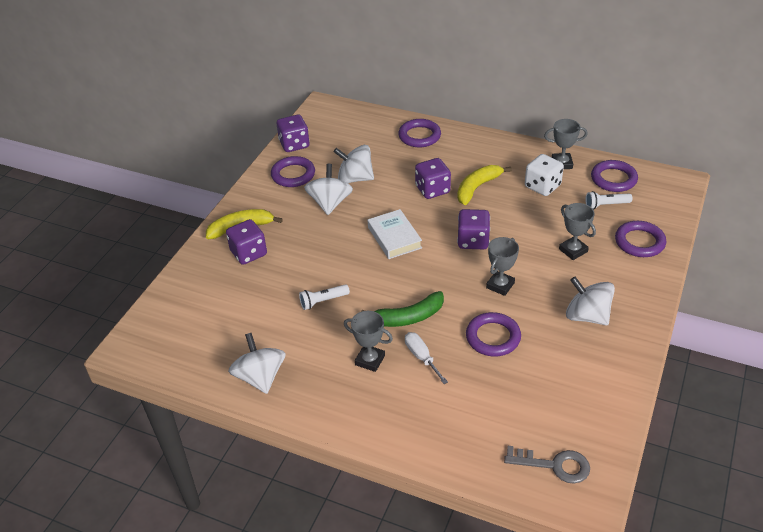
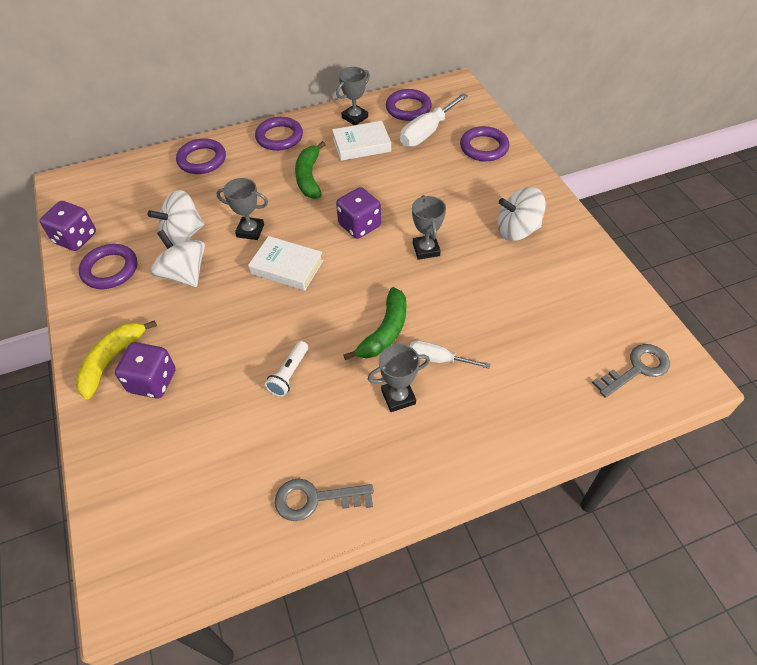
camera: 45 degrees left, 10 degrees up
white spinning top [228,333,286,394] -> grey key [275,479,374,521]
purple dice [415,158,451,199] -> none
yellow banana [457,165,512,205] -> green banana [295,141,326,199]
purple ring [466,312,521,356] -> purple ring moved to [255,117,303,151]
white dice [525,154,564,196] -> white book [332,121,391,161]
grey trophy [559,203,596,260] -> grey trophy moved to [217,178,268,240]
white flashlight [585,191,632,209] -> white screwdriver [400,93,468,147]

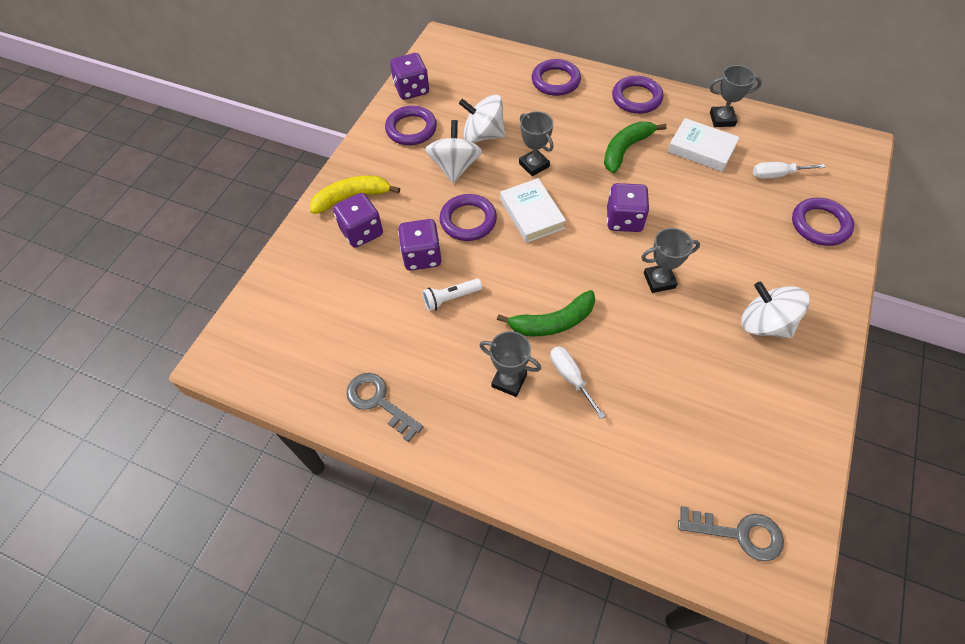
camera: 45 degrees right, 5 degrees up
purple ring [386,89,432,121] -> purple ring moved to [440,194,497,241]
white screwdriver [400,93,468,147] -> white screwdriver [753,162,826,179], size x0.62
grey trophy [412,195,446,260] -> grey trophy turned 45 degrees clockwise [641,228,700,293]
none -> purple dice [398,219,441,271]

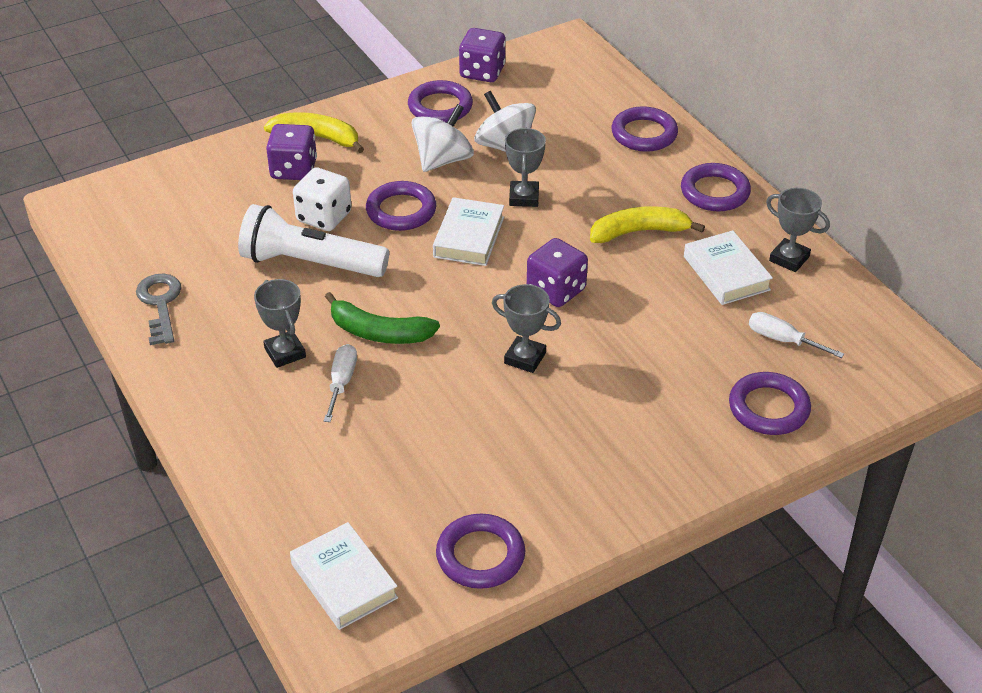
camera: 35 degrees right, 15 degrees down
purple dice [398,219,441,271] -> white dice [293,167,352,231]
white flashlight [423,279,482,311] -> white flashlight [238,204,389,277], size x2.08
green banana [604,121,666,173] -> yellow banana [590,206,705,243]
grey key [678,506,784,561] -> white book [290,522,398,630]
white spinning top [741,282,810,338] -> none
none -> purple ring [436,514,525,589]

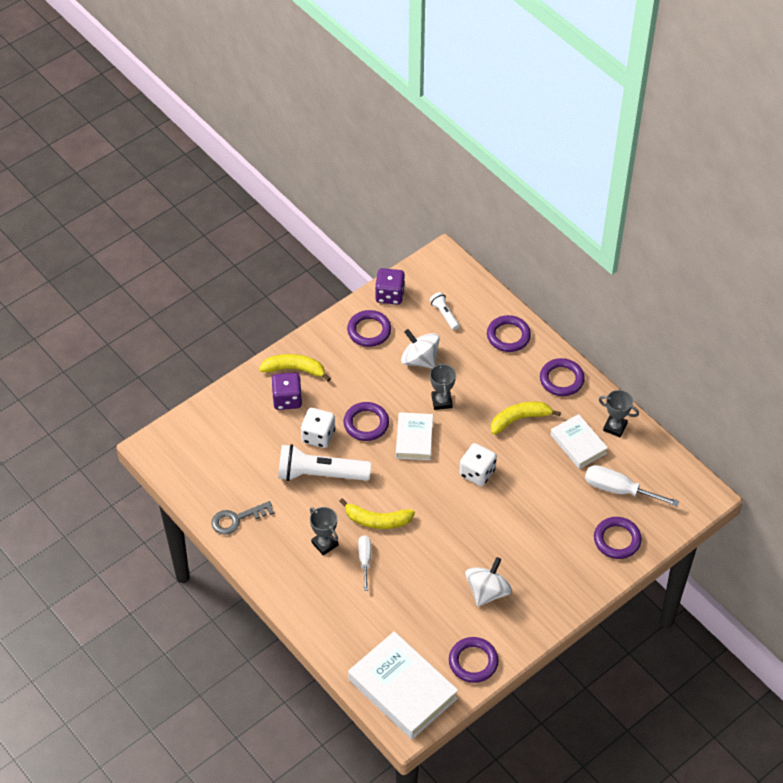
camera: 10 degrees left, 10 degrees up
grey key [136,274,182,345] -> grey key turned 90 degrees counterclockwise [211,501,274,535]
white book [290,522,398,630] -> white book [348,631,458,739], size x1.71
green banana [325,292,440,344] -> yellow banana [339,498,415,529]
white spinning top [412,104,474,172] -> white spinning top moved to [465,557,512,607]
grey trophy [492,284,561,373] -> none
purple dice [527,238,588,307] -> white dice [459,443,497,486]
white screwdriver [749,312,844,358] -> white screwdriver [585,465,679,507], size x1.61
none -> white flashlight [430,292,459,330]

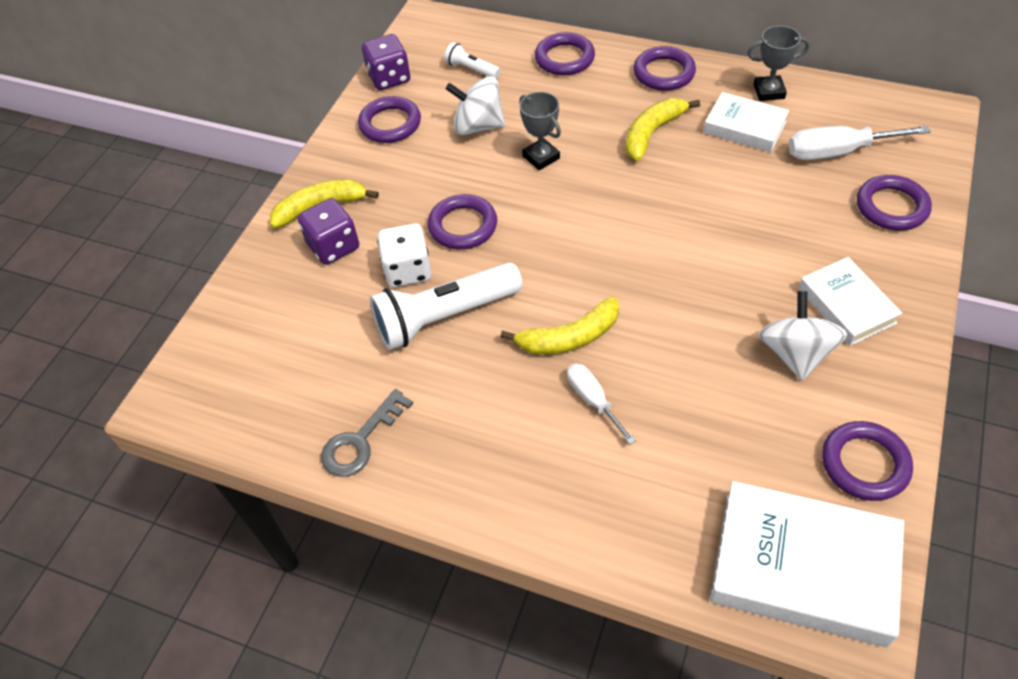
camera: 25 degrees left, 0 degrees up
grey trophy [310,507,338,555] -> none
white book [396,412,433,460] -> white book moved to [798,257,902,346]
white dice [459,443,497,486] -> none

